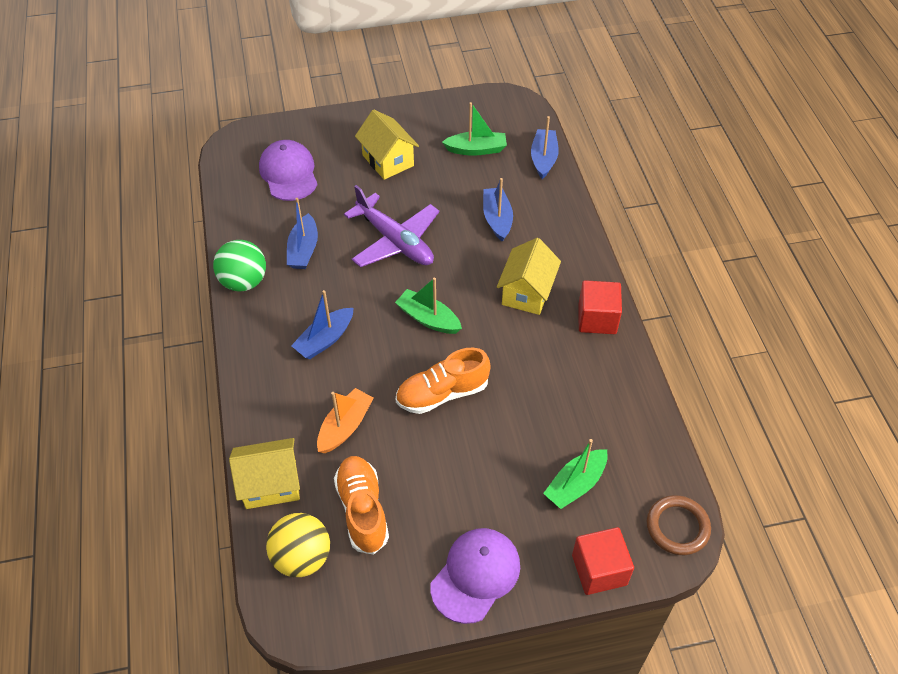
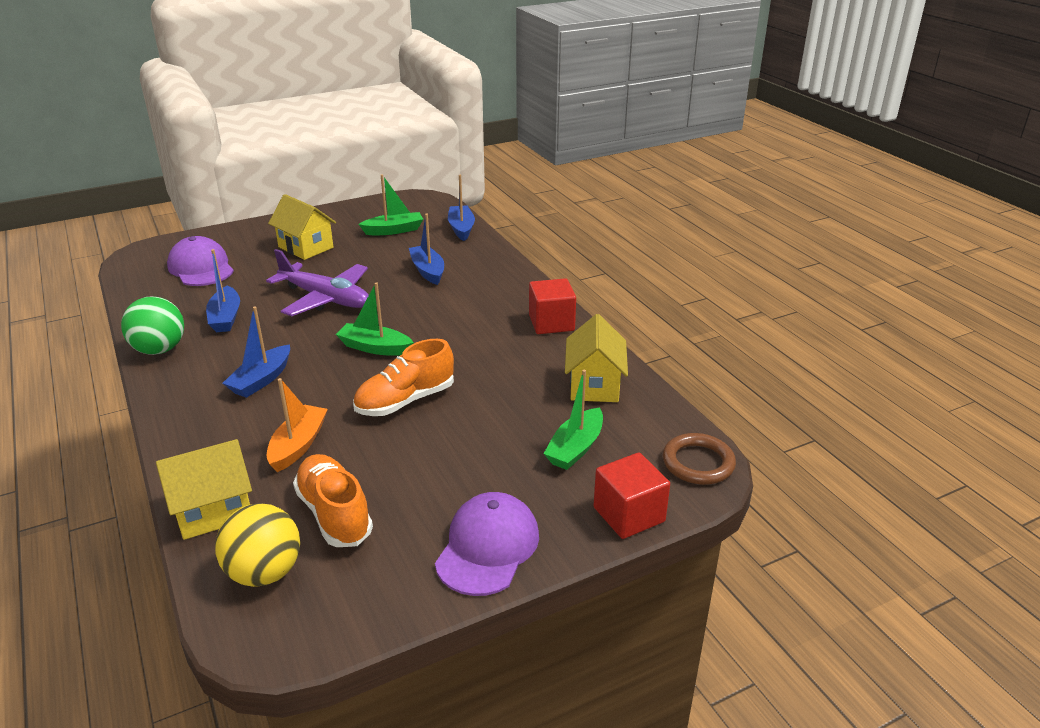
camera: 15 degrees left, 20 degrees down
yellow house [497,238,561,315] -> yellow house moved to [565,314,628,402]

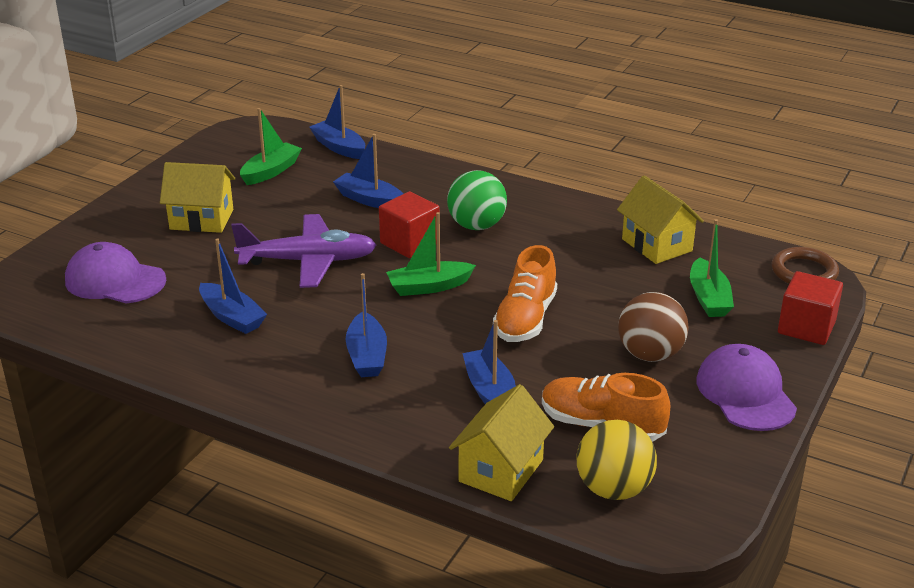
camera: 35 degrees left, 0 degrees up
green ball [121,297,184,355] -> green ball moved to [447,170,507,230]
orange boat [267,378,328,472] -> blue boat [462,320,516,404]
red cube [529,278,576,334] -> red cube moved to [379,191,440,258]
none -> brown ball [618,292,689,362]

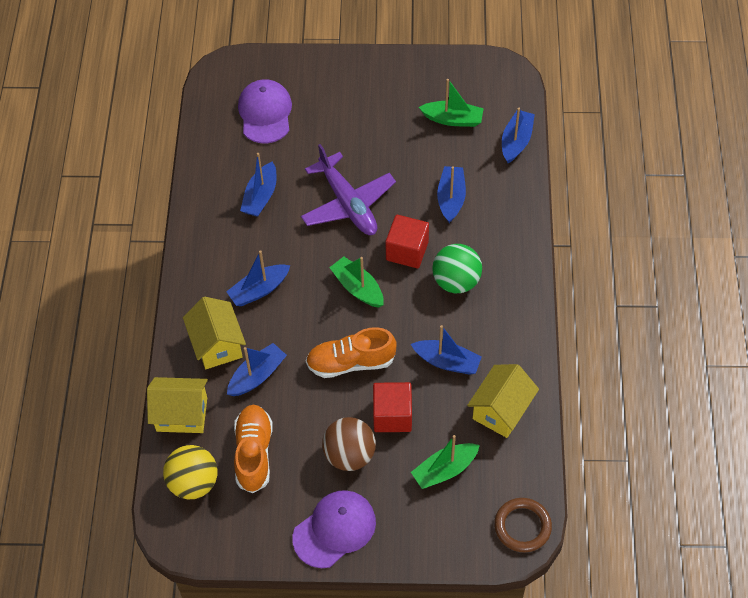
camera: 65 degrees right, 25 degrees up
yellow house [160,162,235,233] -> yellow house moved to [183,297,246,369]
red cube [778,271,843,345] -> red cube moved to [373,382,412,432]
none -> blue boat [411,325,482,375]

